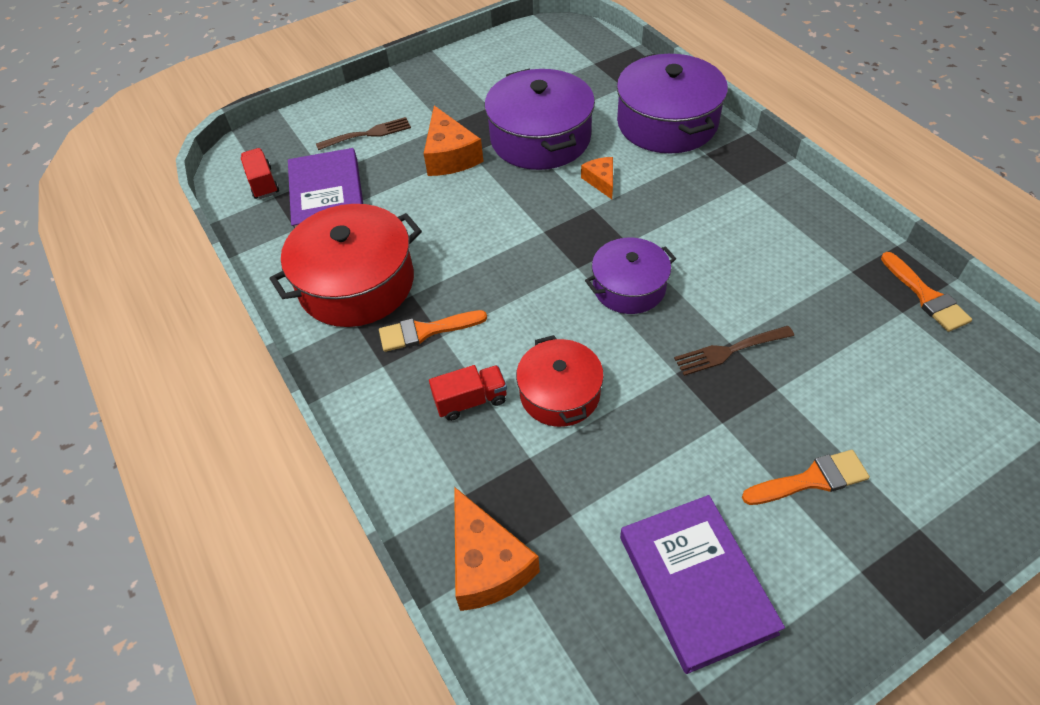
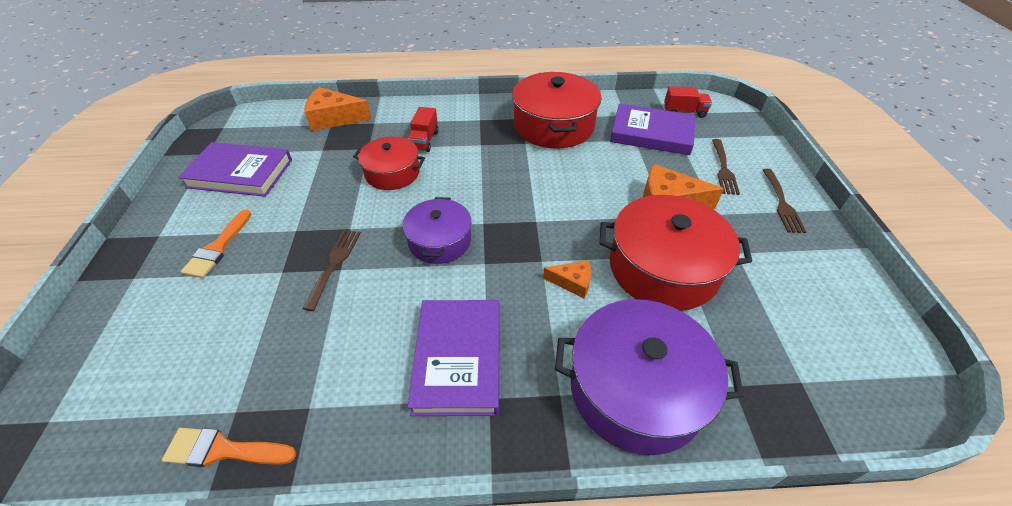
camera: 115 degrees right, 5 degrees down
orange brush [379,310,487,352] -> none
purple pot [485,68,595,170] -> red pot [600,195,752,311]
none -> purple book [408,300,500,416]
none -> brown fork [763,169,806,233]

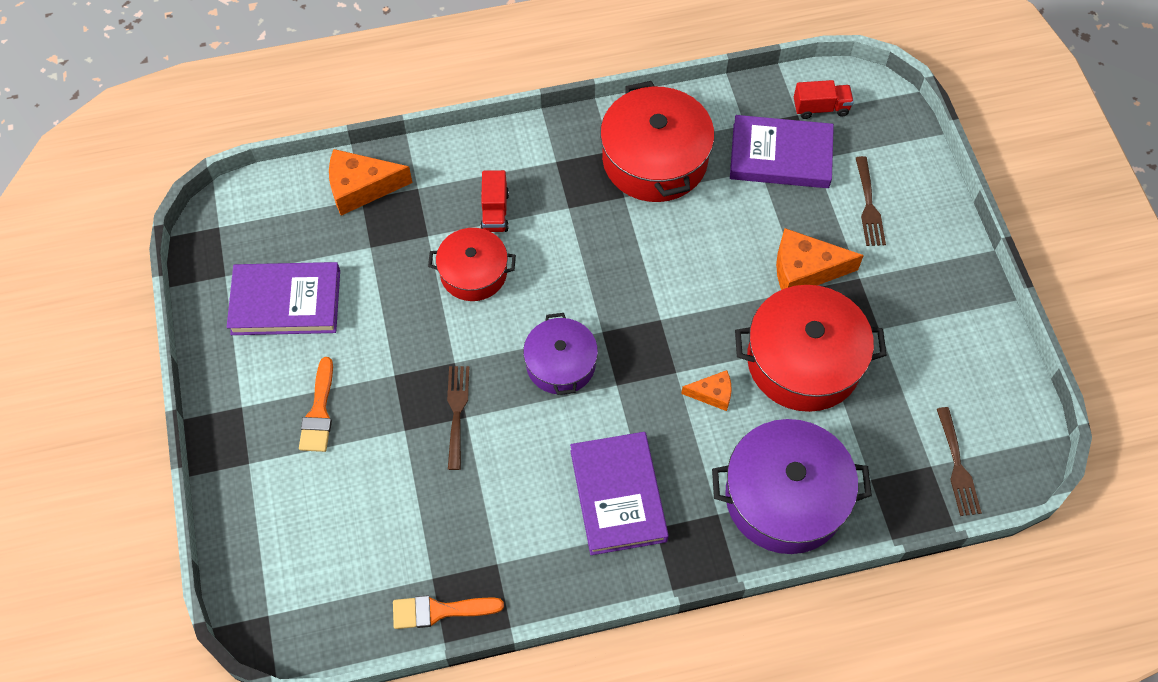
camera: 10 degrees left, 15 degrees up
brown fork [763,169,806,233] -> brown fork moved to [937,407,982,516]

